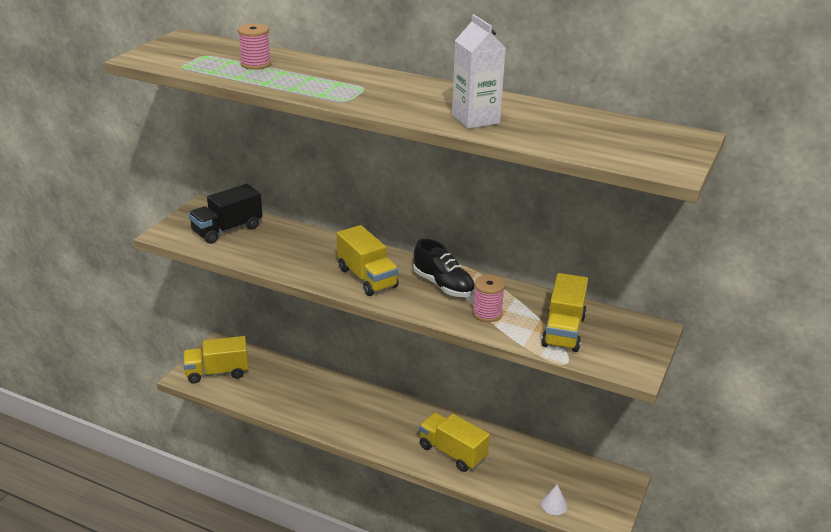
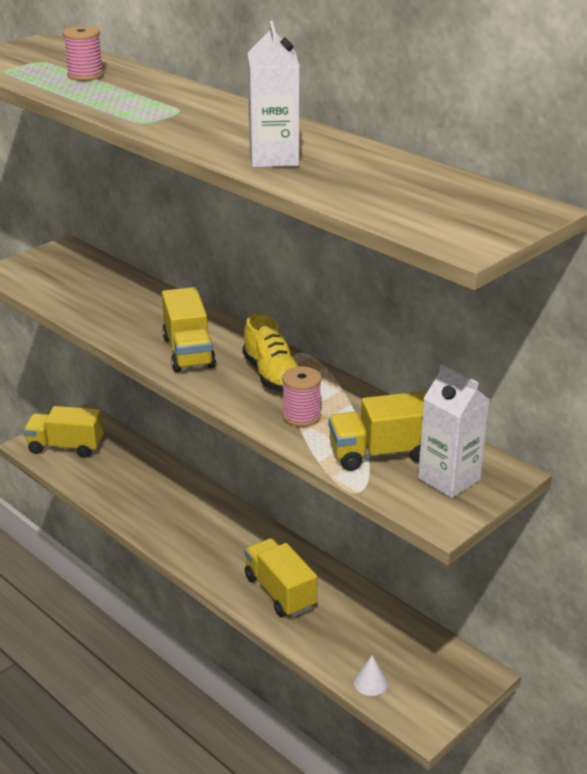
camera: 20 degrees right, 0 degrees up
black truck [188,184,263,244] -> none
black shoe [413,239,475,297] -> yellow shoe [242,314,299,392]
yellow truck [541,273,588,352] -> yellow truck turned 45 degrees clockwise [328,391,428,471]
none -> white carton [418,364,489,498]

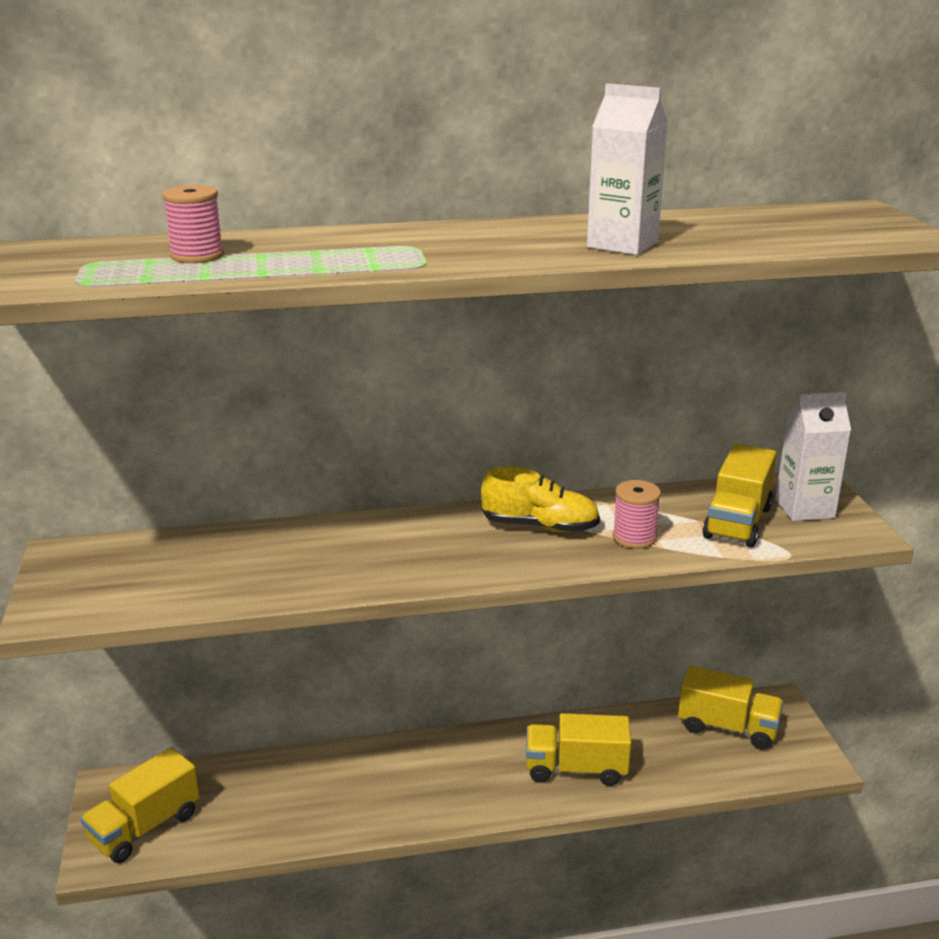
camera: 55 degrees left, 5 degrees down
yellow truck [162,287,216,372] -> yellow truck moved to [678,665,783,750]
white cone [353,655,388,696] -> none

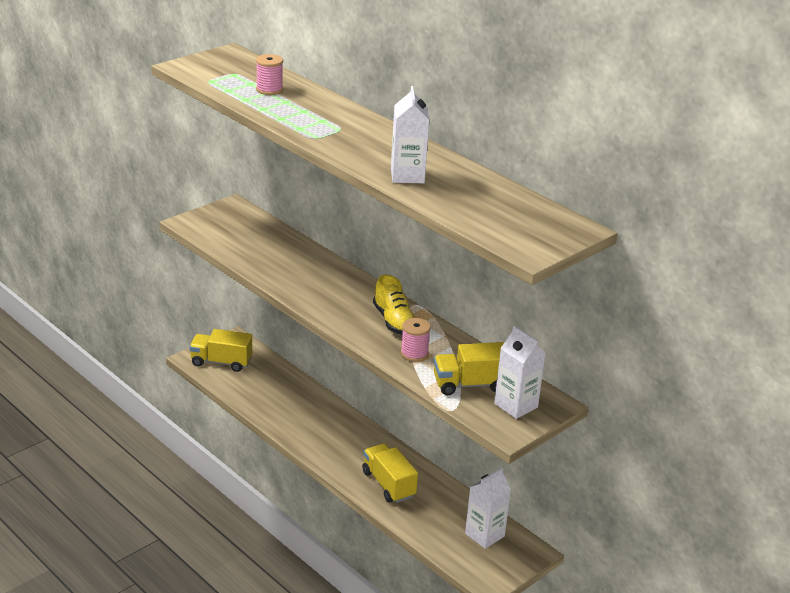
camera: 55 degrees right, 5 degrees up
yellow truck [678,665,783,750] -> white carton [465,468,511,549]

